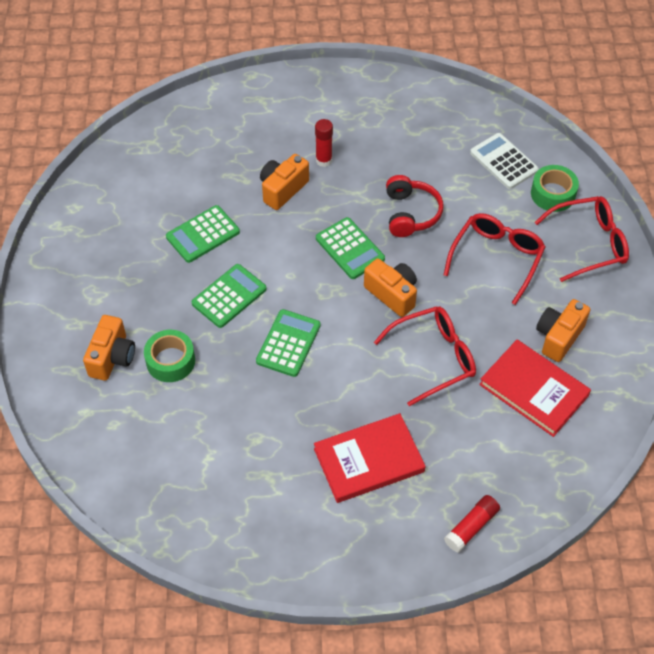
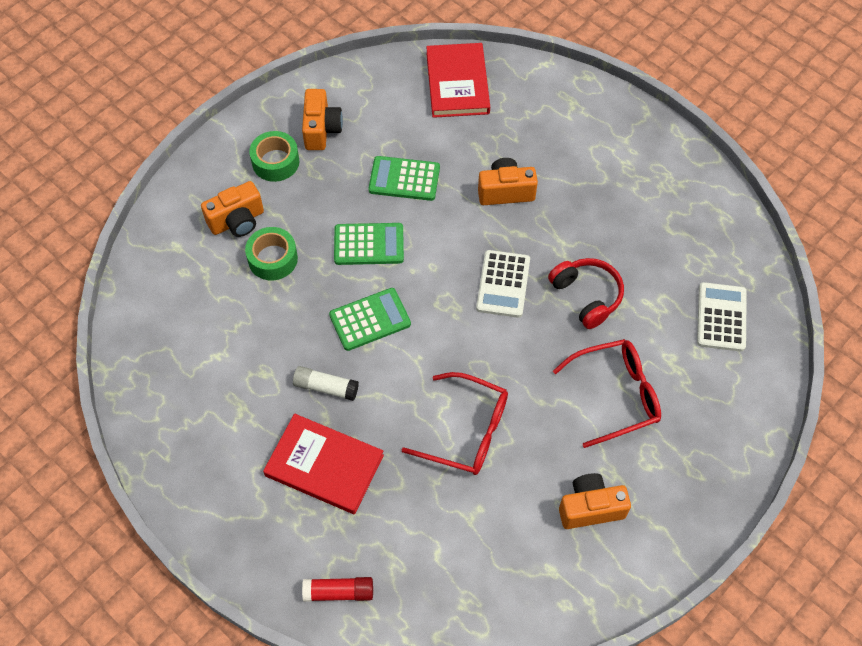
camera: 45 degrees right, 5 degrees up
red glue stick [315,119,333,167] -> none
green calculator [316,217,385,279] -> white calculator [476,250,530,318]
orange camera [364,258,417,317] -> orange camera moved to [302,89,343,150]
red headphones [386,175,444,237] -> red headphones turned 75 degrees counterclockwise [548,258,624,329]
red book [479,340,591,437] -> red book moved to [426,43,490,118]
green tape [531,165,579,212] -> green tape moved to [249,131,299,182]
red glasses [534,196,629,282] -> none
none -> white glue stick [293,366,359,401]

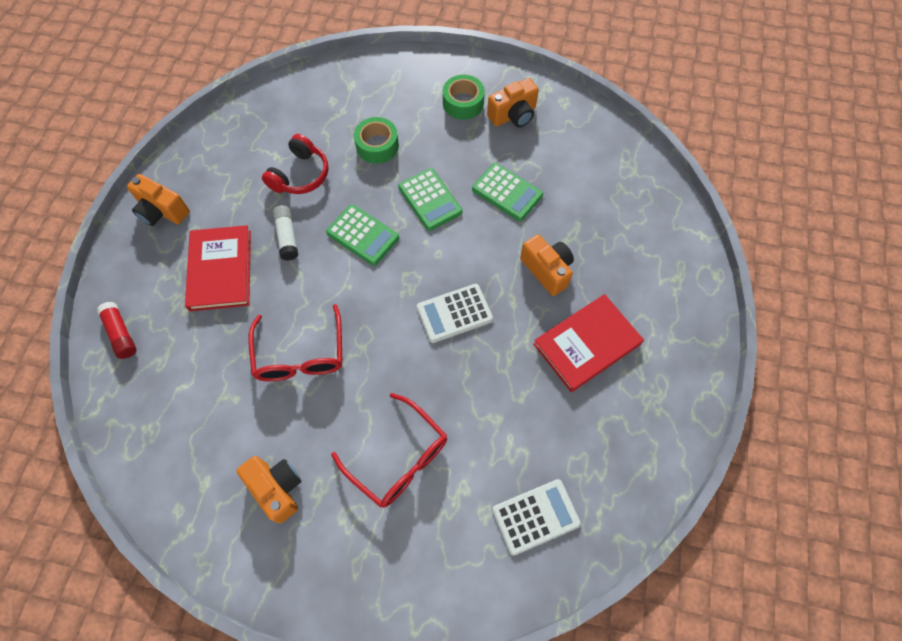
camera: 60 degrees right, 5 degrees up
orange camera [201,181,264,237] -> orange camera moved to [127,174,190,226]
green calculator [368,156,440,201] -> green calculator turned 150 degrees clockwise [472,163,543,221]
red book [426,43,490,118] -> red book moved to [533,294,644,392]
red headphones [548,258,624,329] -> red headphones moved to [262,134,329,194]

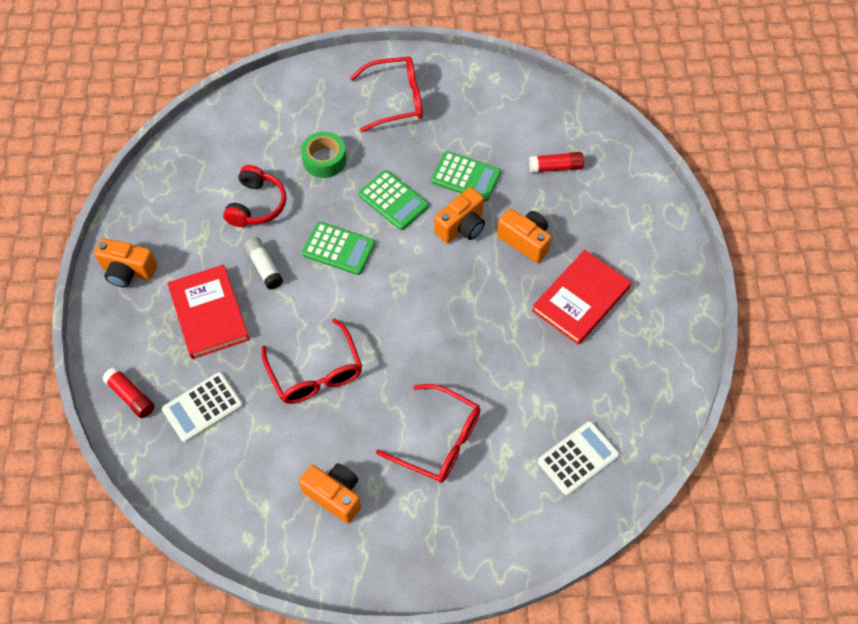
camera: 15 degrees left, 5 degrees down
white calculator [417,284,493,343] -> white calculator moved to [162,372,243,443]
green tape [443,75,485,120] -> red glasses [350,56,423,132]
orange camera [487,78,539,127] -> orange camera moved to [434,187,485,243]
none -> red glue stick [529,152,584,173]

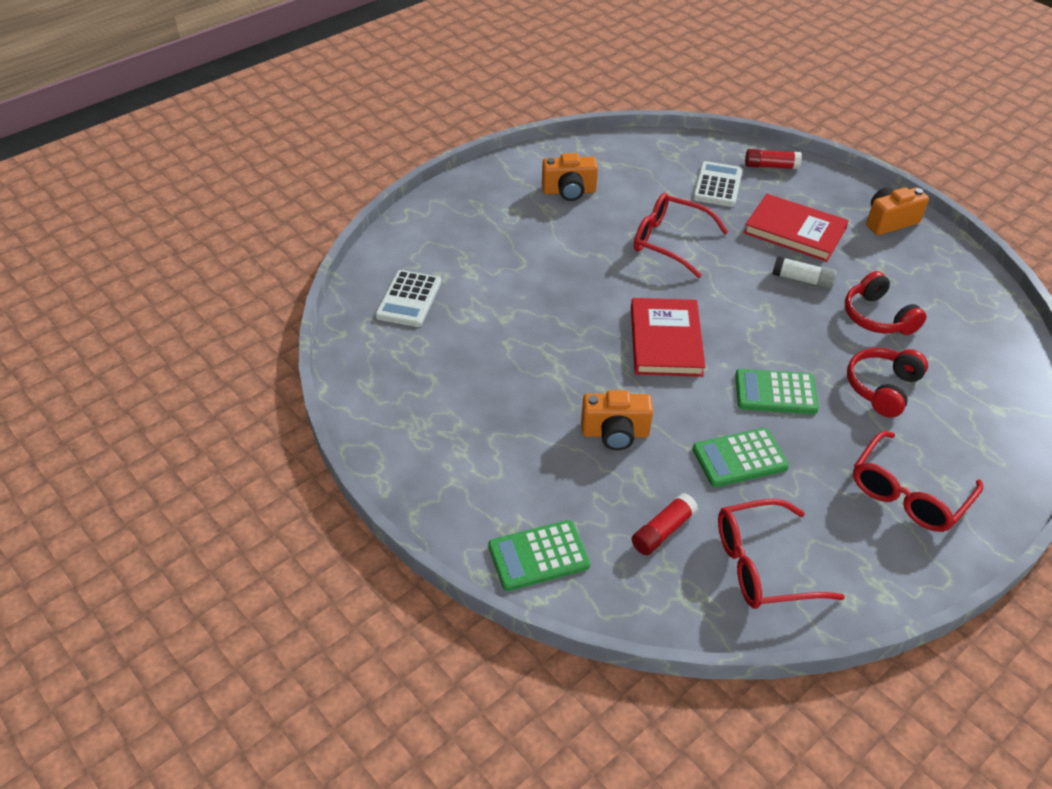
camera: 140 degrees right, 15 degrees down
green tape [301,131,346,178] -> red headphones [847,348,928,418]
green calculator [302,222,375,275] -> green calculator moved to [488,520,590,591]
red glasses [376,384,481,483] -> red glasses moved to [718,499,845,609]
orange camera [434,187,485,243] -> none
red book [532,250,631,345] -> red book moved to [631,298,705,377]

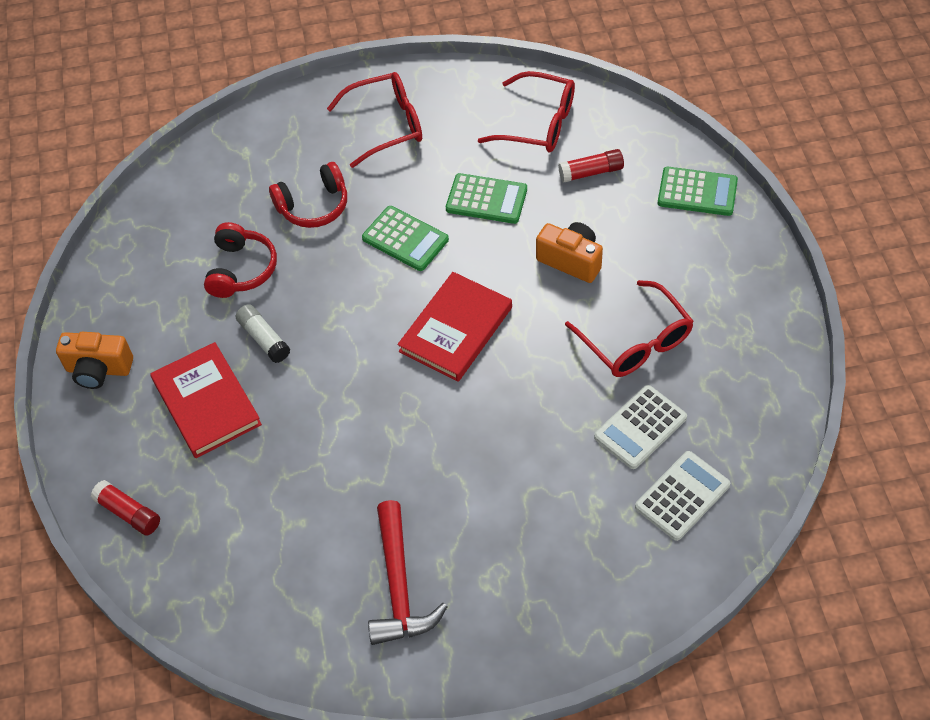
camera: 145 degrees left, 10 degrees up
orange camera [542,153,598,201] -> red hammer [368,500,448,645]
red glasses [634,193,728,278] -> red glasses moved to [565,280,694,377]
white calculator [693,161,743,207] -> white calculator moved to [594,385,687,469]

